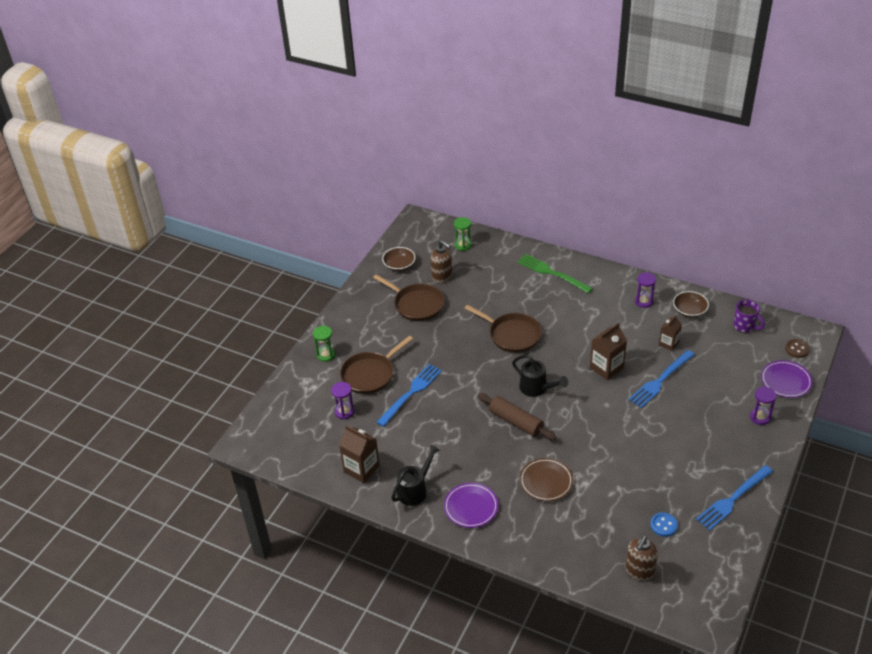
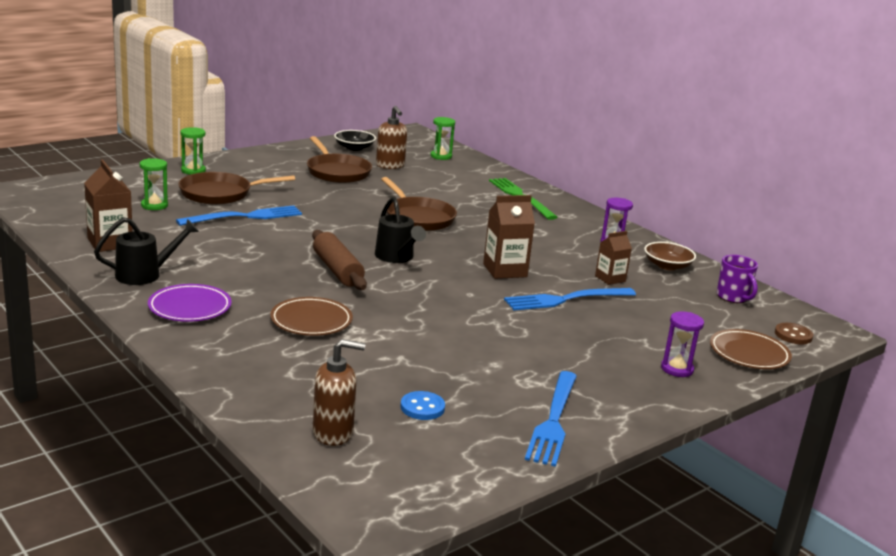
camera: 20 degrees right, 20 degrees down
purple hourglass [331,382,355,419] -> green hourglass [140,158,168,210]
brown bowl [382,247,416,271] -> black bowl [334,130,376,151]
brown soap dispenser [625,536,658,581] -> brown soap dispenser turned 150 degrees counterclockwise [313,339,365,446]
blue fork [696,465,773,530] -> blue fork turned 60 degrees counterclockwise [525,371,577,467]
purple plate [761,360,813,398] -> brown plate [710,329,792,369]

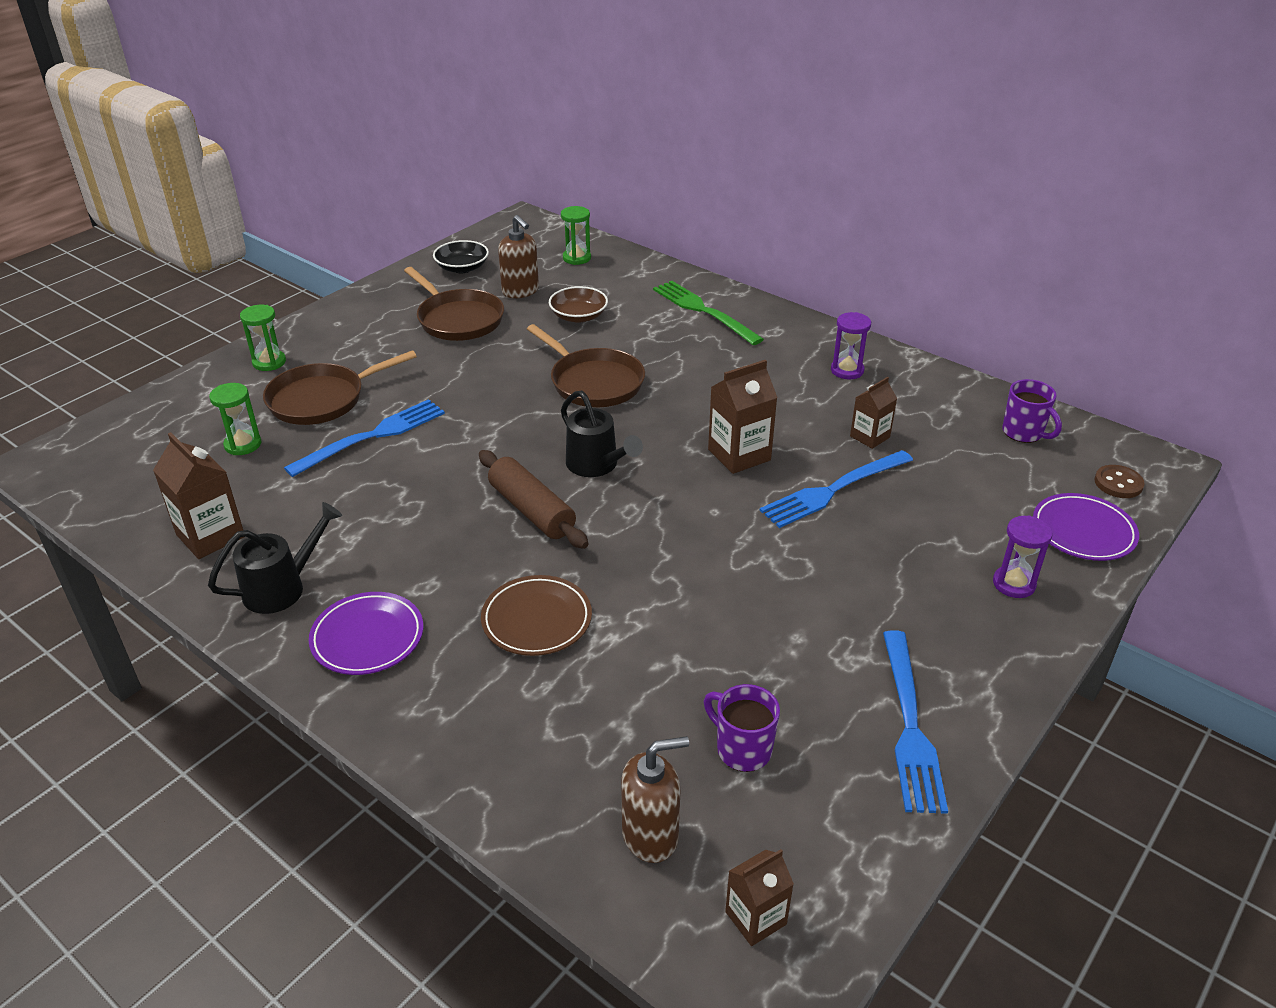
camera: 10 degrees left, 15 degrees up
blue button [401,391,445,420] -> purple mug [704,684,780,772]
brown bowl [644,242,696,270] -> brown bowl moved to [549,286,608,323]
brown plate [710,329,792,369] -> purple plate [1033,493,1139,561]
none -> brown carton [725,849,794,946]

